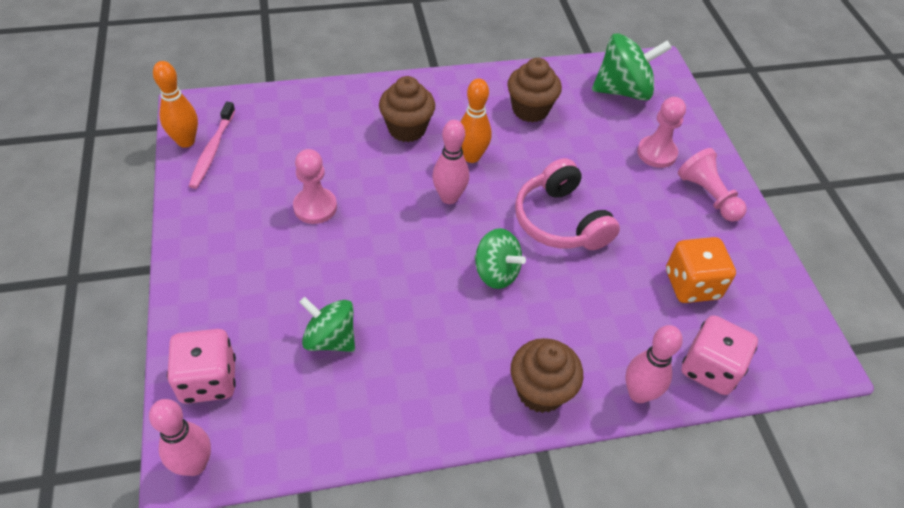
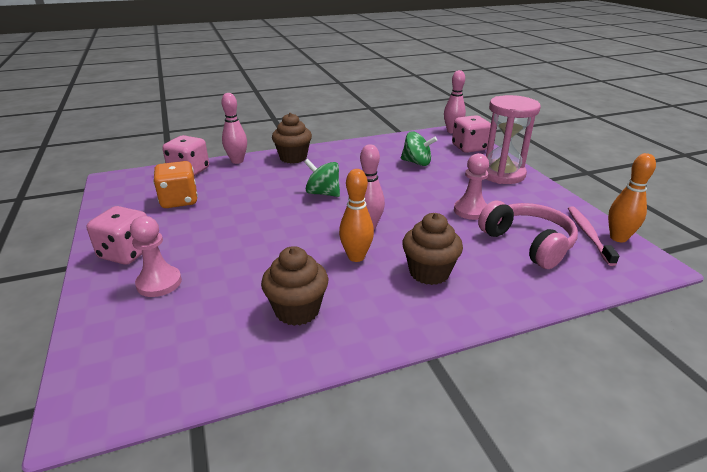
camera: 175 degrees right, 20 degrees down
pink headphones [515,158,620,250] -> pink headphones moved to [478,201,578,269]
green spinning top [592,33,672,101] -> none
pink pawn [678,148,746,222] -> pink dice [87,206,147,265]
none -> pink hourglass [486,95,541,184]

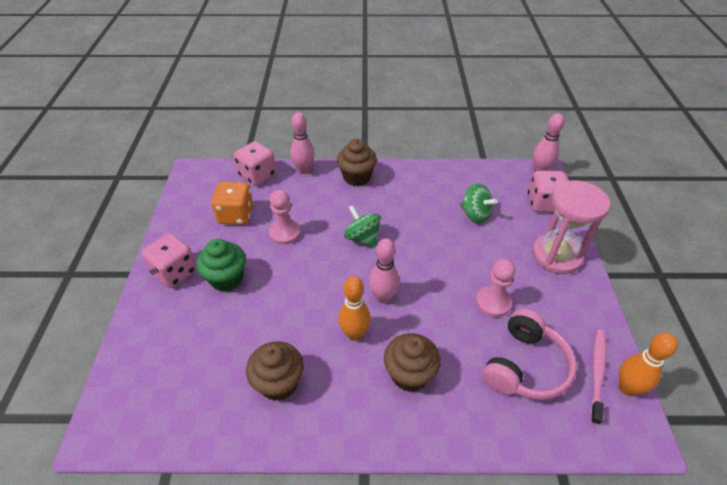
camera: 20 degrees right, 15 degrees up
pink pawn [130,216,182,297] -> pink pawn moved to [269,190,301,245]
pink headphones [478,201,578,269] -> pink headphones turned 45 degrees clockwise [482,309,577,400]
none -> green cupcake [196,239,246,292]

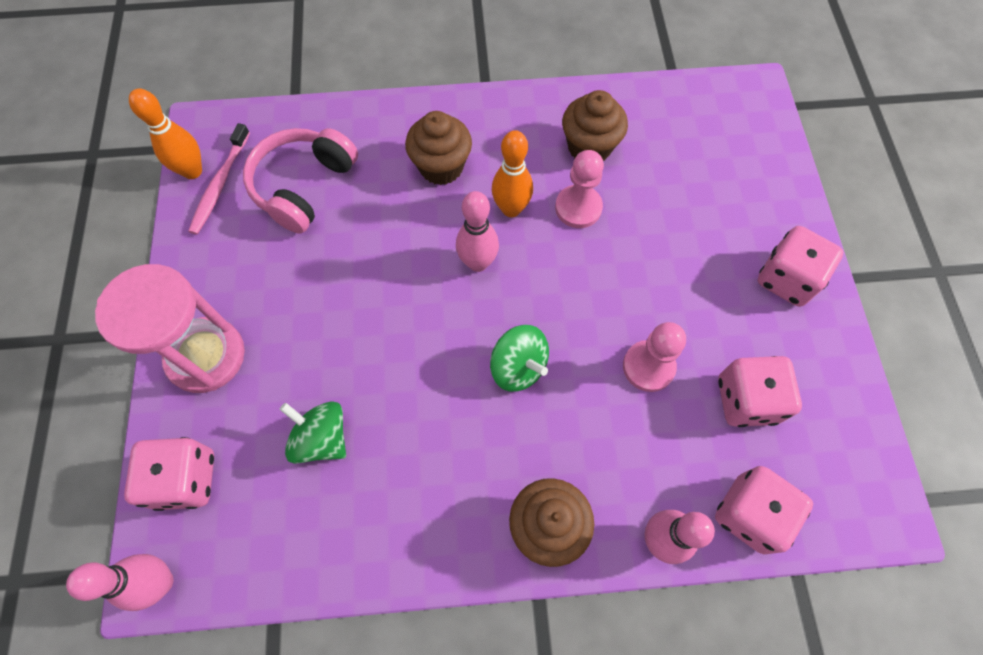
camera: 175 degrees right, 20 degrees up
green cupcake [196,239,246,292] -> none
orange dice [211,182,253,225] -> pink dice [718,356,802,427]
pink pawn [476,259,516,317] -> pink pawn moved to [555,150,604,228]

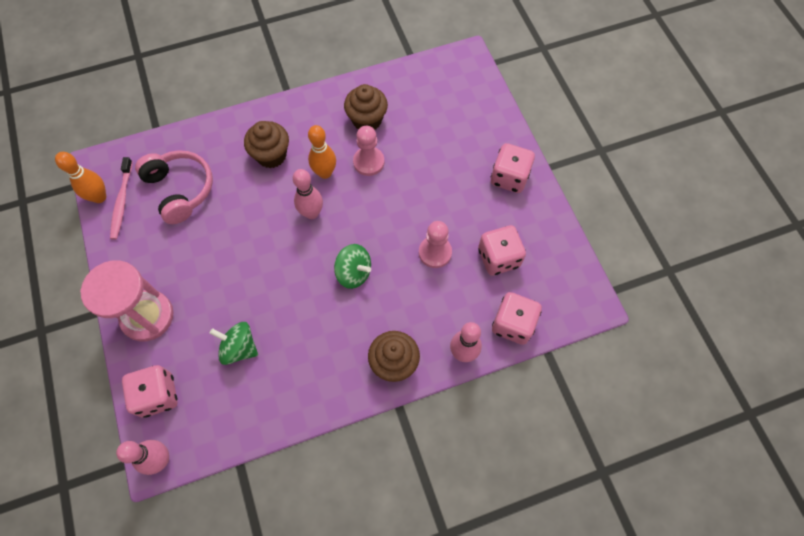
camera: 15 degrees left, 0 degrees up
pink headphones [243,128,358,234] -> pink headphones turned 135 degrees clockwise [135,150,213,224]

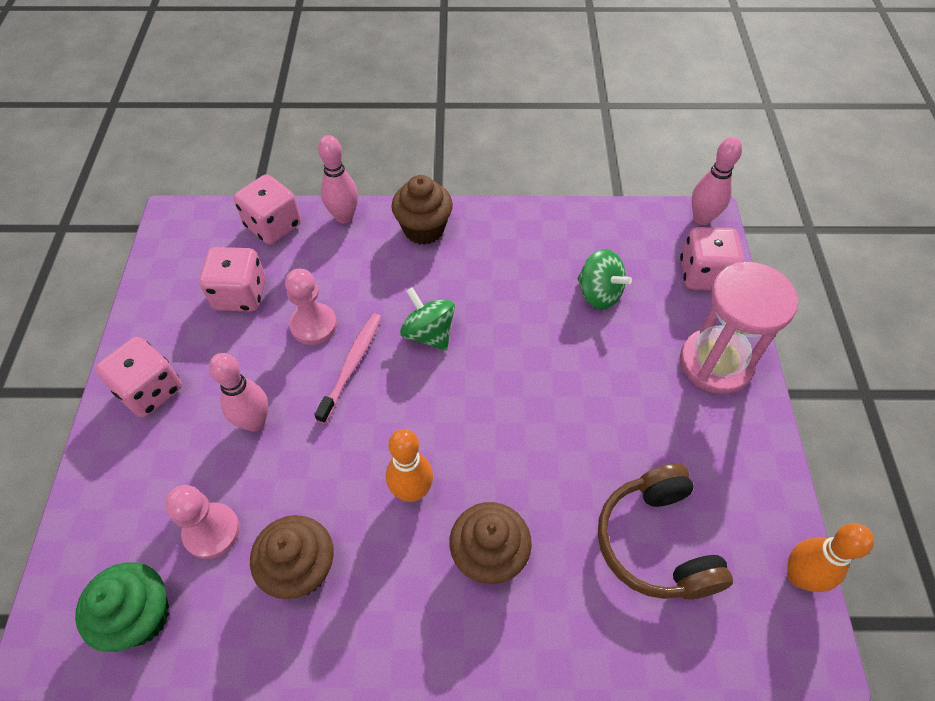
camera: 160 degrees left, 10 degrees down
pink toothbrush [110,157,133,240] -> pink toothbrush moved to [314,313,381,424]
pink headphones [135,150,213,224] -> brown headphones [598,463,733,600]
pink bowling pin [293,169,323,219] -> pink bowling pin moved to [209,353,269,431]
pink pawn [353,126,384,176] -> pink pawn moved to [165,485,240,559]
none -> green cupcake [75,563,169,652]

